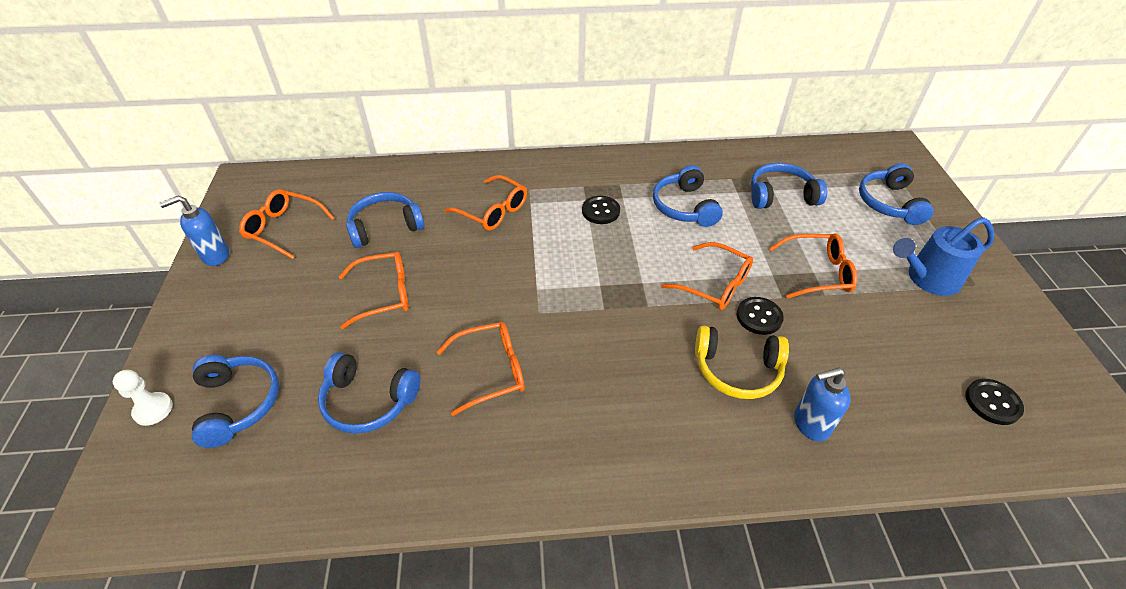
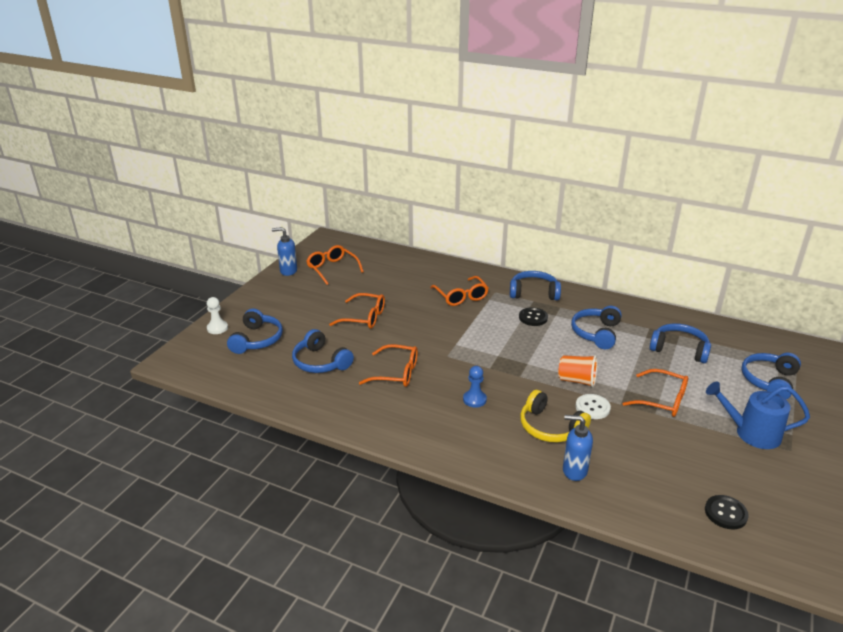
camera: 30 degrees right, 15 degrees down
blue headphones [346,192,425,248] -> blue headphones moved to [510,271,561,300]
orange glasses [662,242,753,310] -> orange cup [558,355,598,387]
black button [737,297,784,335] -> white button [576,394,611,419]
none -> blue pawn [463,366,487,408]

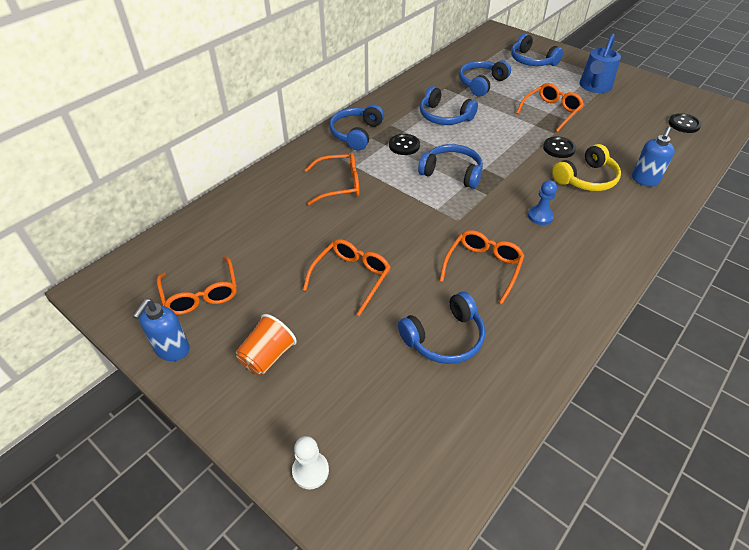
camera: 75 degrees left, 15 degrees up
blue headphones [227,308,283,354] -> blue headphones moved to [418,144,483,189]
orange glasses [306,245,364,285] -> orange glasses turned 90 degrees counterclockwise [157,256,237,315]
orange cup [558,355,598,387] -> orange cup moved to [236,314,297,375]
white button [576,394,611,419] -> black button [543,136,576,158]

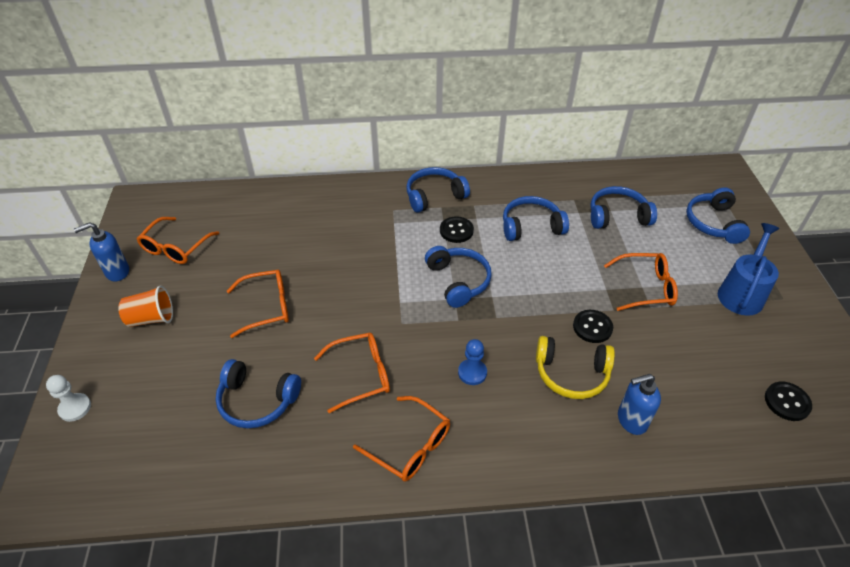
camera: 45 degrees right, 0 degrees up
orange glasses [305,153,360,205] -> orange glasses moved to [353,396,450,481]
blue headphones [420,86,478,125] -> blue headphones turned 90 degrees clockwise [503,196,569,241]
blue watering can [579,34,621,93] -> blue watering can turned 135 degrees clockwise [718,223,779,316]

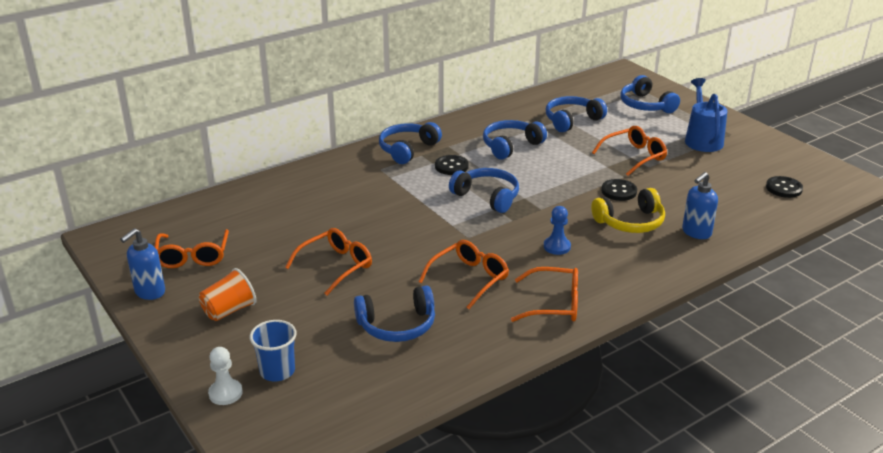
camera: 30 degrees left, 15 degrees down
none -> blue cup [250,320,297,381]

